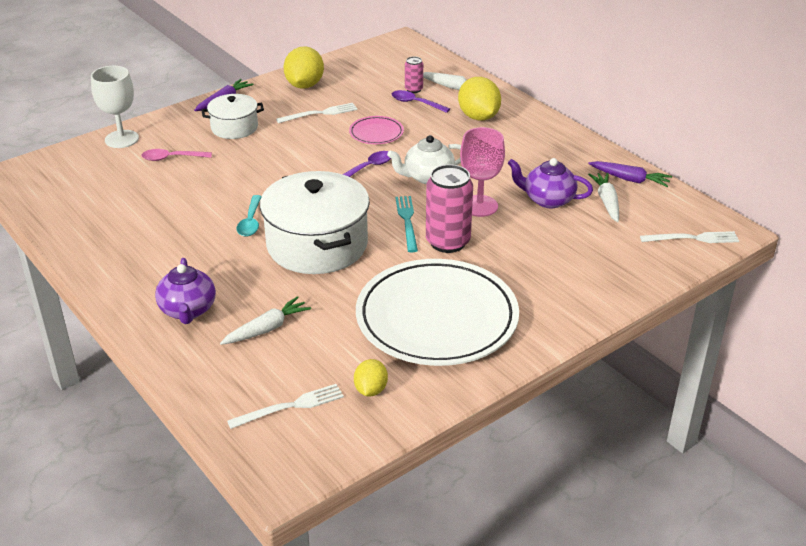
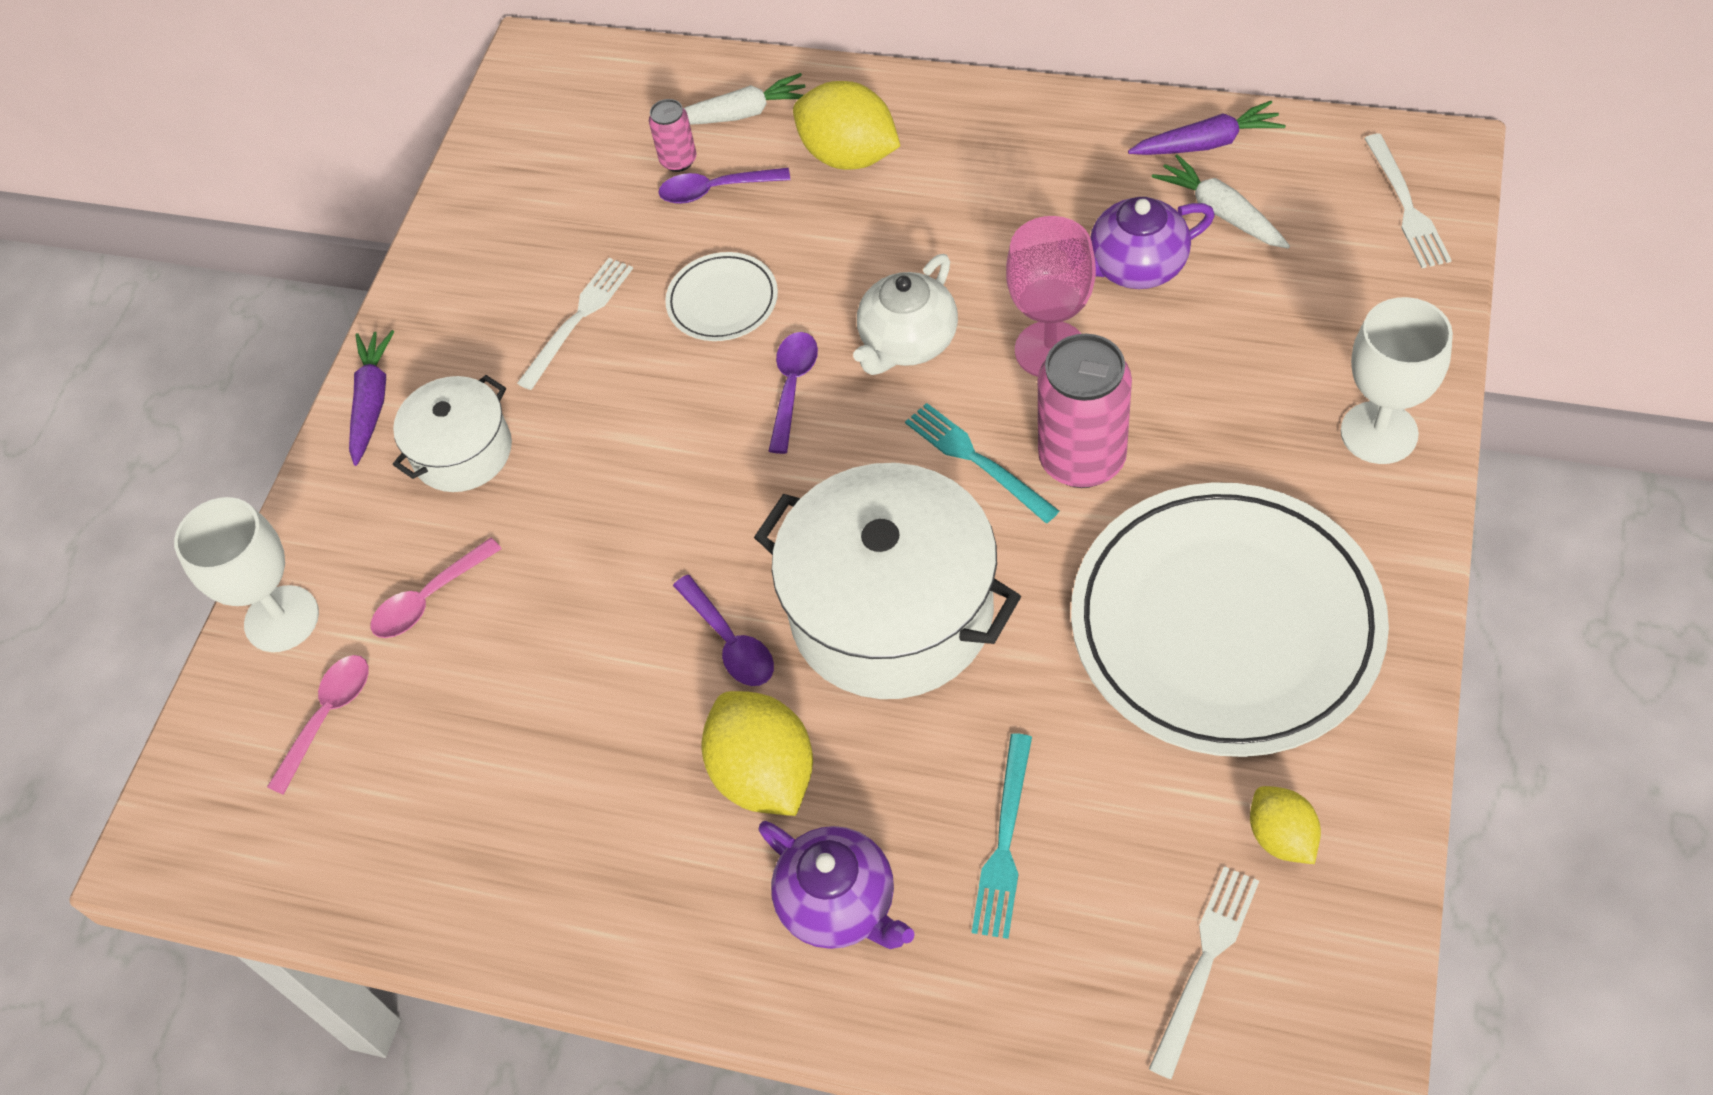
camera: 30 degrees left, 20 degrees up
white carrot [220,296,311,345] -> turquoise fork [972,733,1032,939]
turquoise spoon [236,195,262,237] -> purple spoon [673,575,774,686]
yellow lemon [284,46,324,89] -> yellow lemon moved to [702,691,813,816]
pink plate [349,116,404,144] -> white plate [665,252,778,341]
white fork [640,231,739,243] -> white fork turned 120 degrees clockwise [1364,134,1452,268]
none -> pink spoon [267,655,369,795]
none -> white goblet [1341,297,1453,464]

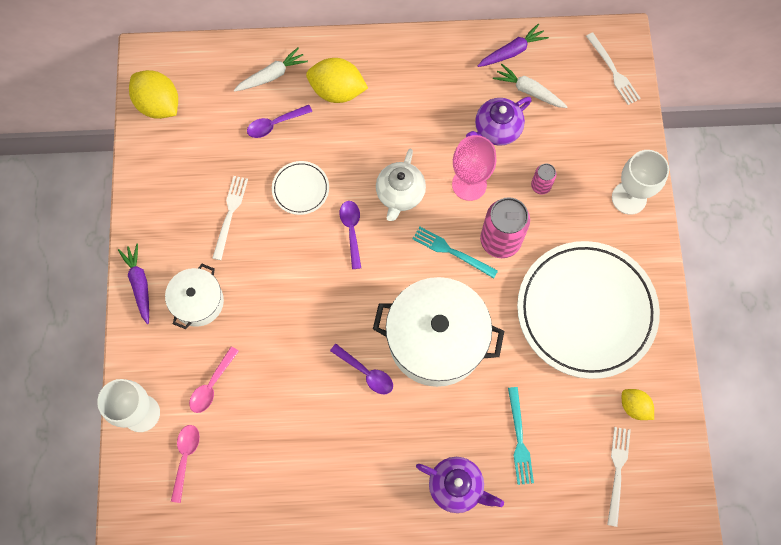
camera: 25 degrees left, 15 degrees up
pink can [649,99,697,172] -> pink can moved to [531,164,557,194]
yellow lemon [702,691,813,816] -> yellow lemon moved to [129,70,178,119]

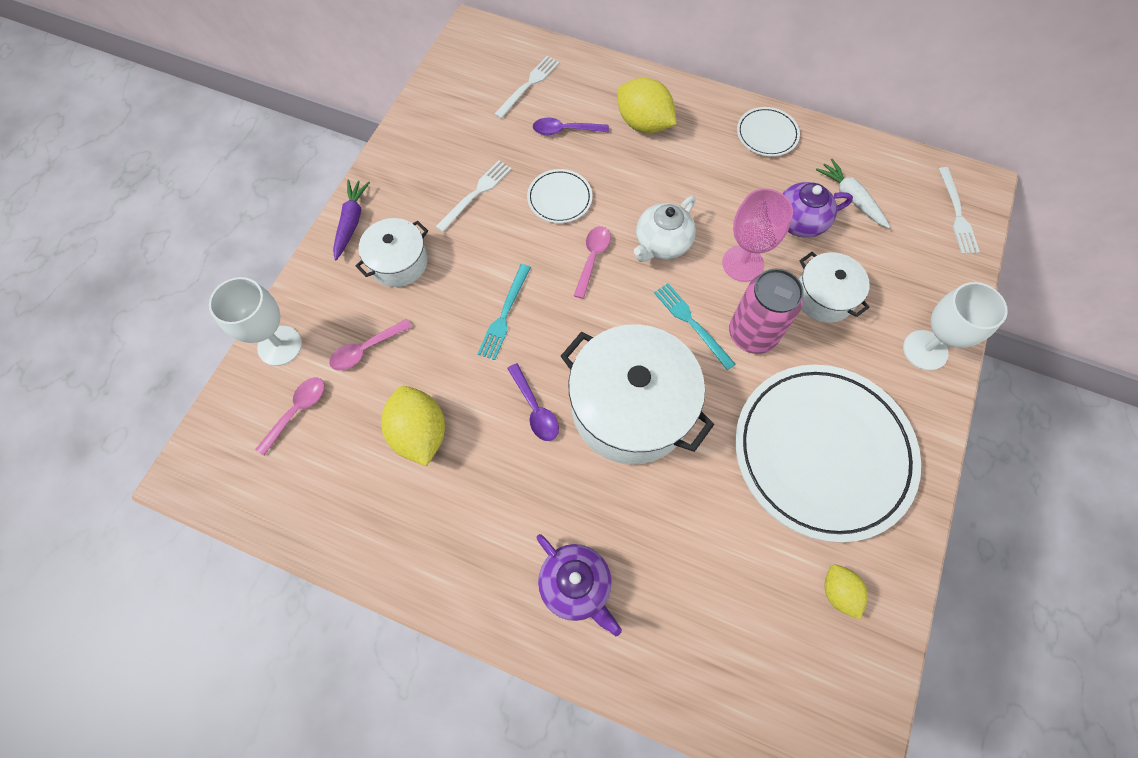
camera: 25 degrees right, 5 degrees down
yellow lemon [129,70,178,119] -> yellow lemon moved to [381,386,445,466]
white carrot [234,47,308,92] -> none
purple spoon [340,201,361,269] -> pink spoon [574,226,611,299]
purple carrot [478,24,549,67] -> none
turquoise fork [508,387,534,485] -> turquoise fork moved to [478,264,531,360]
pink can [531,164,557,194] -> white pot [799,252,870,323]
white fork [607,427,631,527] -> white fork moved to [494,56,560,119]
none -> white plate [737,107,800,157]

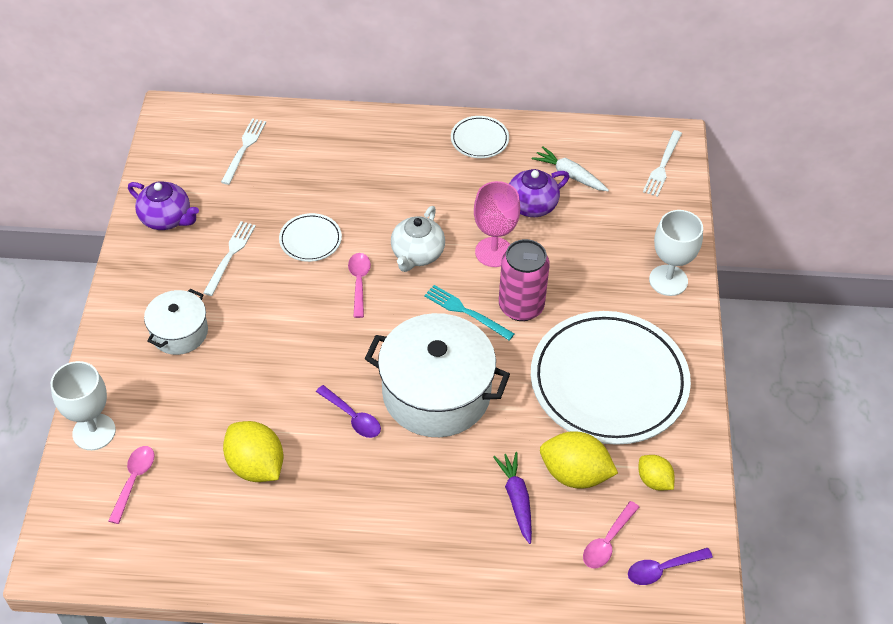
camera: 20 degrees left, 15 degrees down
pink spoon [329,319,412,370] -> pink spoon moved to [583,501,639,568]
purple carrot [333,180,370,261] -> purple carrot moved to [493,452,532,544]
turquoise fork [478,264,531,360] -> none
purple spoon [533,118,609,135] -> purple spoon moved to [628,548,713,585]
purple teapot [536,534,622,636] -> purple teapot moved to [128,181,199,230]
yellow lemon [617,78,677,133] -> yellow lemon moved to [540,431,618,488]
white pot [799,252,870,323] -> none
white fork [939,167,980,254] -> white fork turned 45 degrees clockwise [643,130,682,197]

